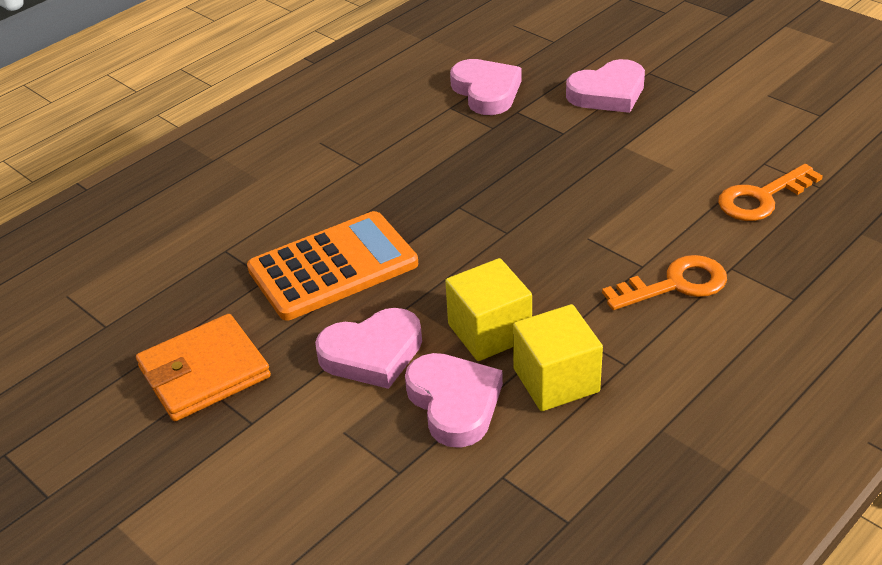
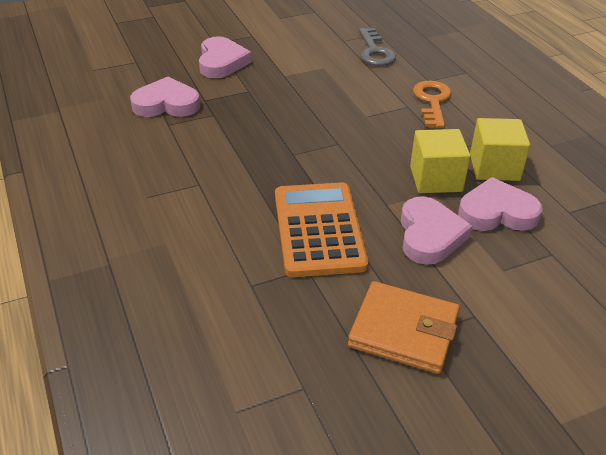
camera: 70 degrees left, 0 degrees up
orange wallet [136,314,271,421] -> orange wallet turned 60 degrees counterclockwise [348,281,460,374]
orange key [718,164,823,221] -> grey key [359,28,396,66]

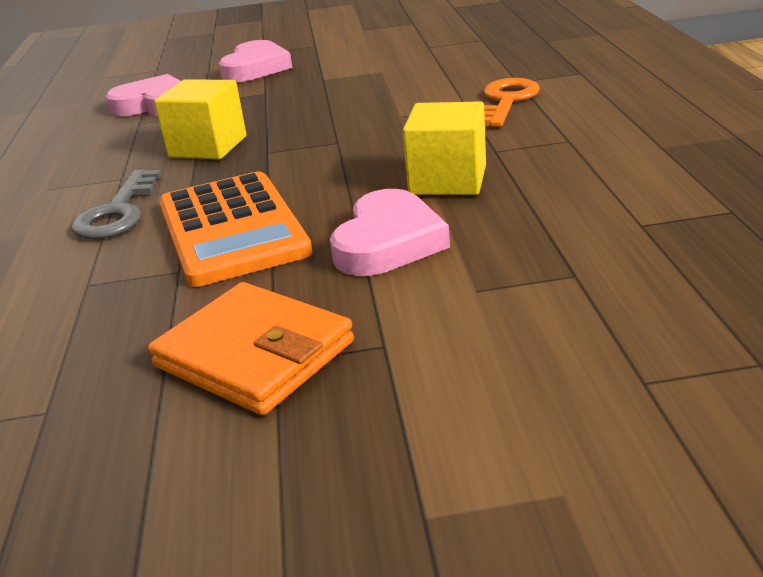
camera: 20 degrees right, 10 degrees down
orange calculator [275,182,368,277] -> orange calculator turned 150 degrees clockwise [159,171,313,287]
grey key [359,28,396,66] -> grey key moved to [71,169,162,239]
pink heart [458,177,543,231] -> none
yellow cube [470,118,530,181] -> yellow cube moved to [154,79,246,160]

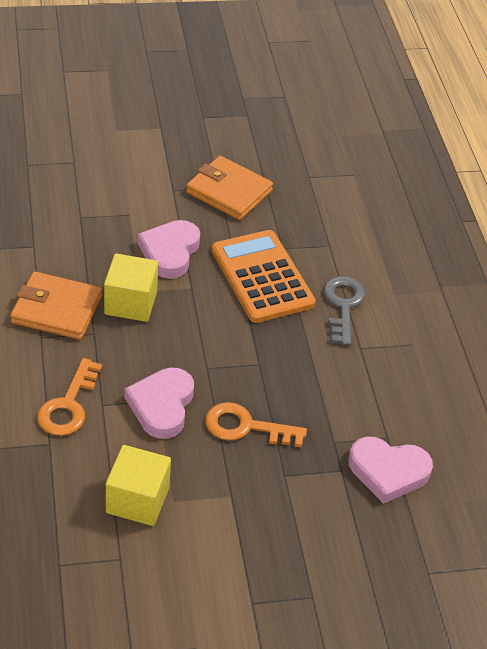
camera: 170 degrees right, 15 degrees up
yellow cube [154,79,246,160] -> yellow cube moved to [106,445,171,526]
pink heart [219,40,292,82] -> pink heart moved to [125,368,194,439]
none -> orange wallet [10,271,102,340]
none -> orange key [205,402,307,447]

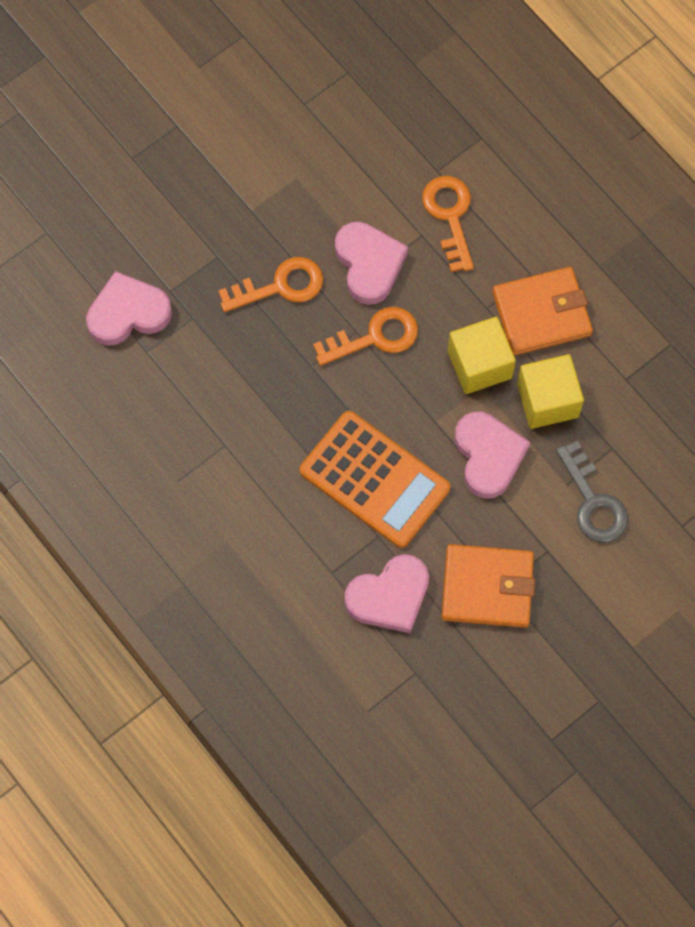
camera: 155 degrees right, 25 degrees up
yellow cube [106,445,171,526] -> yellow cube moved to [517,354,584,429]
grey key [323,276,365,346] -> grey key moved to [556,441,628,542]
none -> orange key [313,307,418,366]
none -> pink heart [345,554,429,633]

